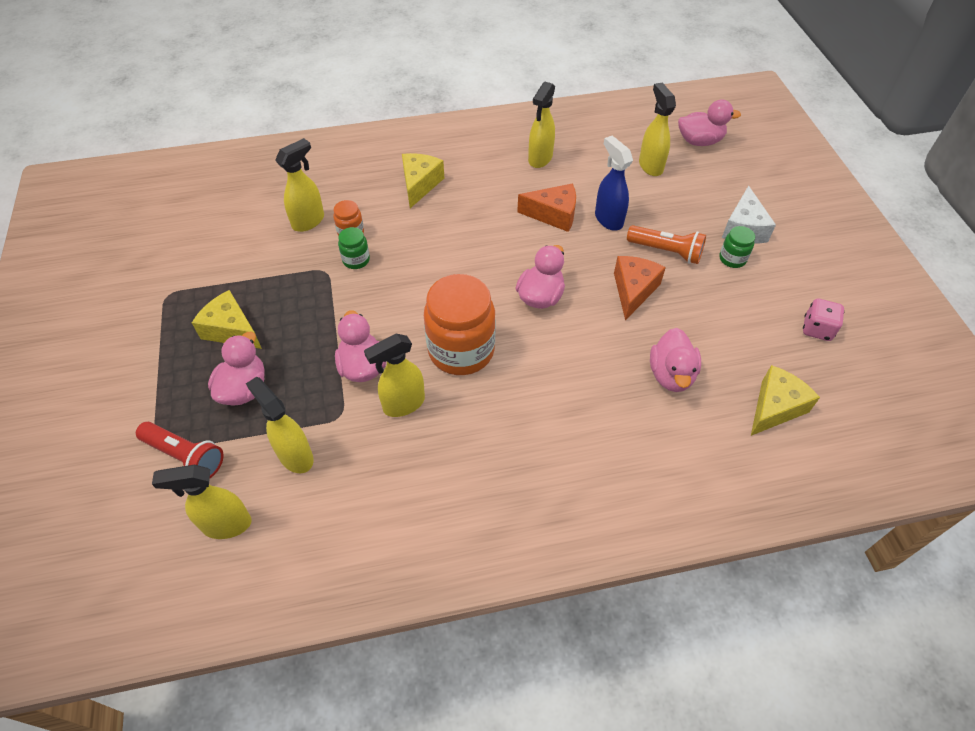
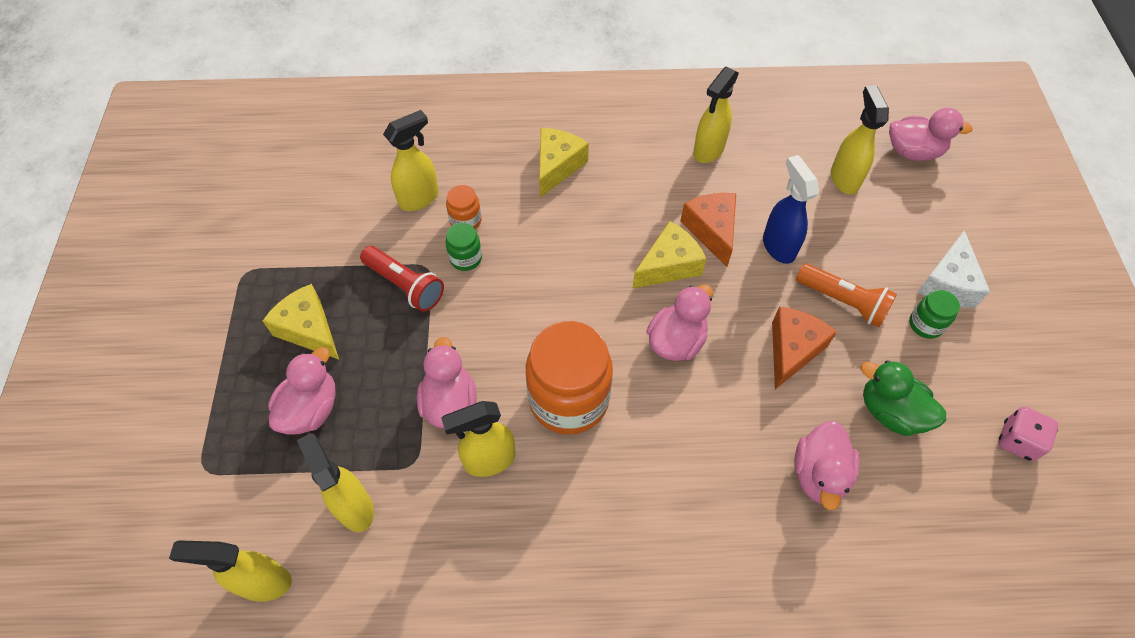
camera: 10 degrees right, 5 degrees up
red flashlight [136,422,224,478] -> red flashlight moved to [360,246,444,312]
orange cheese [517,183,576,232] -> orange cheese turned 120 degrees counterclockwise [680,193,736,267]
yellow cheese [751,365,820,436] -> yellow cheese moved to [632,221,706,289]
none -> green duck [861,360,946,436]

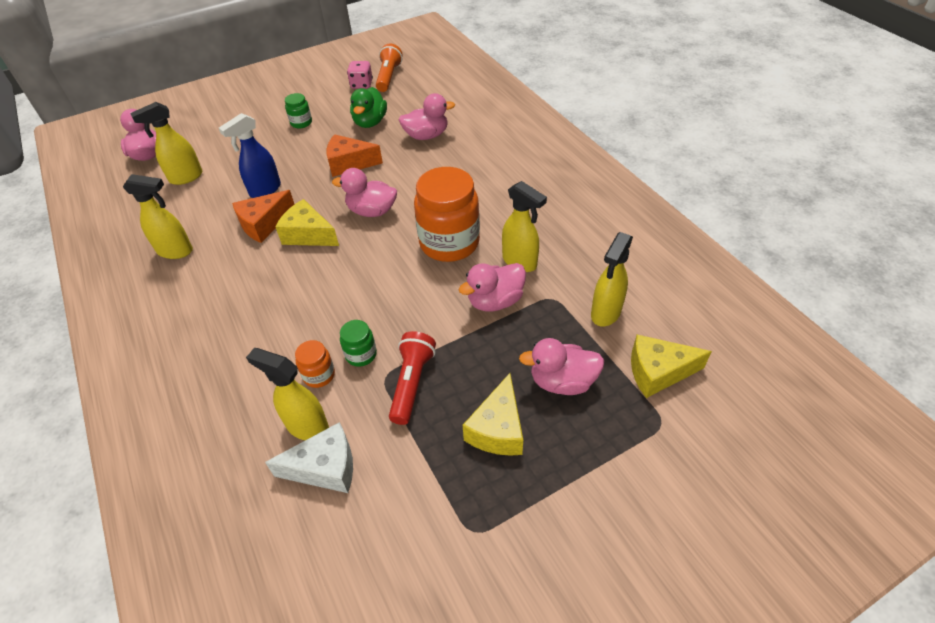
camera: 115 degrees left, 10 degrees down
yellow spray bottle [169,540,292,602] -> none
yellow cheese [539,128,589,198] -> yellow cheese moved to [631,334,712,398]
orange flashlight [796,263,897,327] -> orange flashlight moved to [376,44,403,92]
white cheese [918,230,990,308] -> white cheese moved to [265,422,353,493]

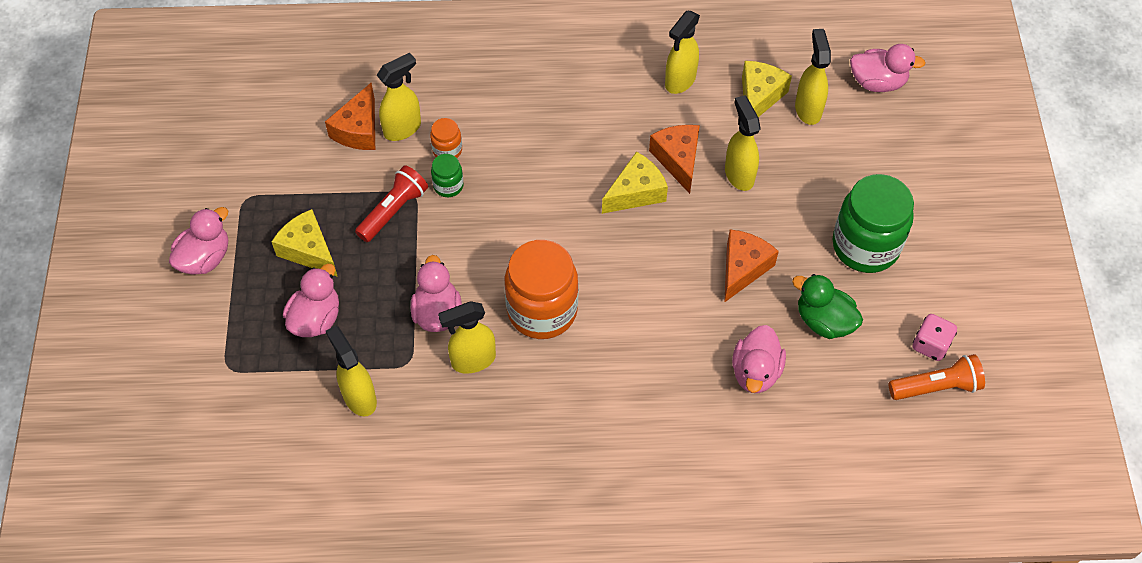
camera: 115 degrees right, 10 degrees up
blue spray bottle [219,113,281,198] -> yellow spray bottle [725,95,761,191]
white cheese [265,422,353,493] -> orange cheese [325,83,375,150]
green jar [285,93,312,128] -> green jar [833,174,914,273], size x2.20
pink duck [332,168,397,217] -> pink duck moved to [169,207,228,274]
orange flashlight [376,44,403,92] -> orange flashlight turned 45 degrees counterclockwise [889,354,985,400]
red flashlight [389,331,436,425] -> red flashlight turned 90 degrees counterclockwise [355,165,428,242]
yellow cheese [631,334,712,398] -> yellow cheese moved to [742,61,792,117]

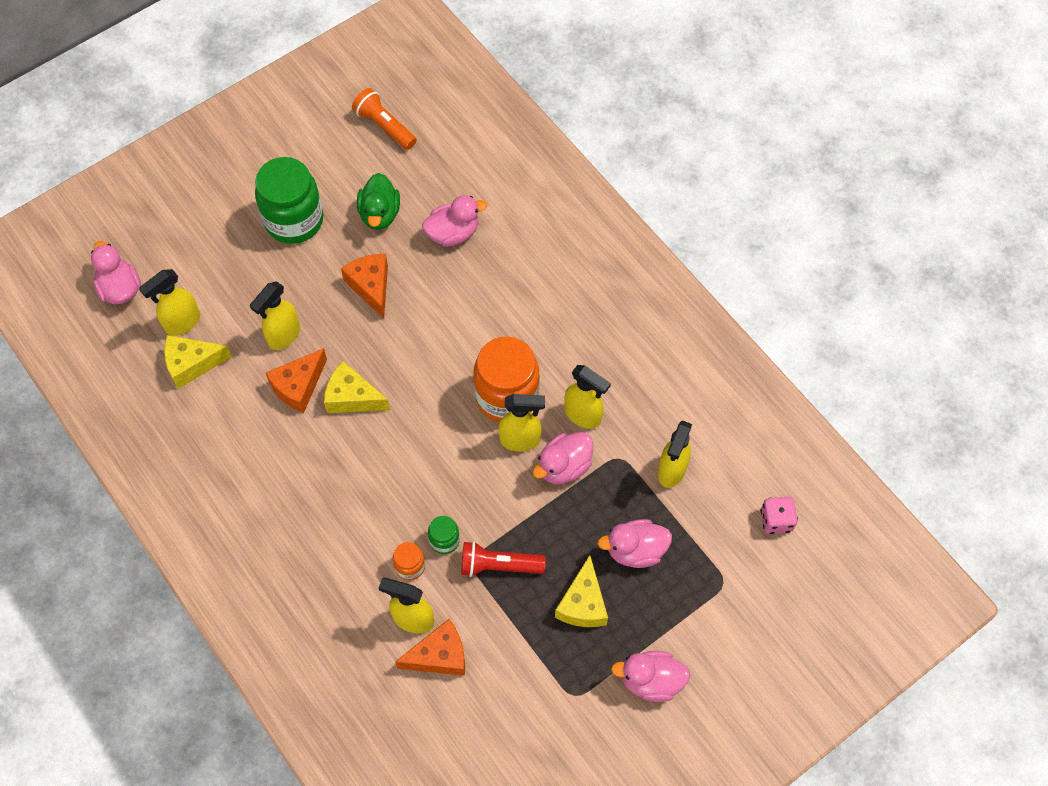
camera: 125 degrees left, 5 degrees up
yellow spray bottle [665,11,700,94] -> yellow spray bottle moved to [498,394,545,451]
orange cheese [724,229,779,303] -> orange cheese turned 75 degrees clockwise [341,254,388,318]
pink dice [913,314,957,361] -> pink dice moved to [761,497,798,534]

